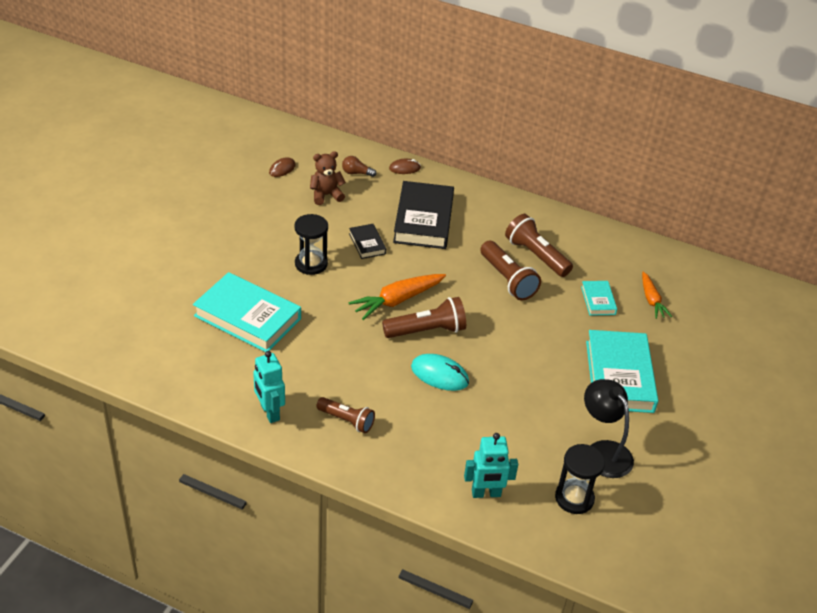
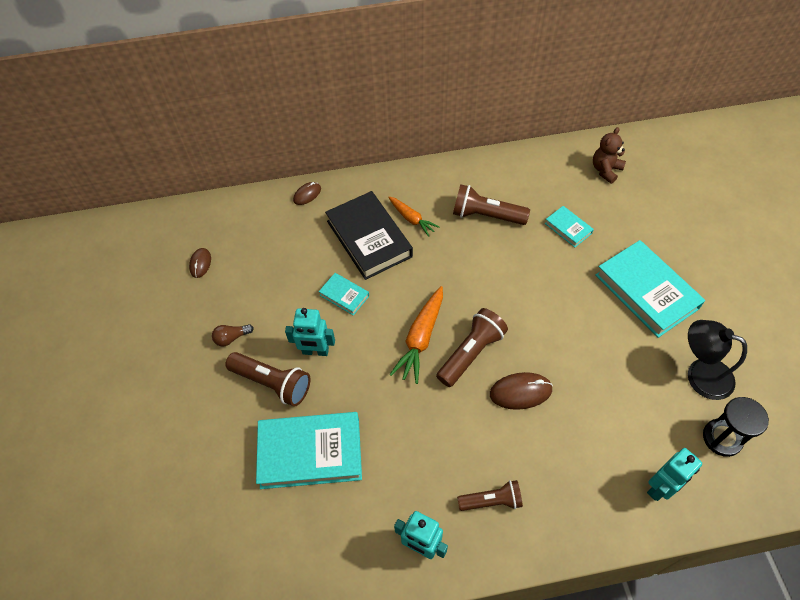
camera: 30 degrees left, 15 degrees up
black hourglass [294,214,328,275] -> turquoise robot [285,308,335,356]
brown teddy bear [310,151,346,205] -> brown teddy bear moved to [593,127,626,184]
brown light bulb [342,156,376,177] -> brown light bulb moved to [212,324,254,347]
black book [349,224,386,259] -> turquoise book [319,273,369,316]
turquoise mouse [411,354,469,391] -> brown mouse [490,372,553,410]
brown flashlight [480,241,541,300] -> brown flashlight moved to [225,352,311,407]
orange carrot [642,272,672,319] -> orange carrot moved to [388,197,439,237]

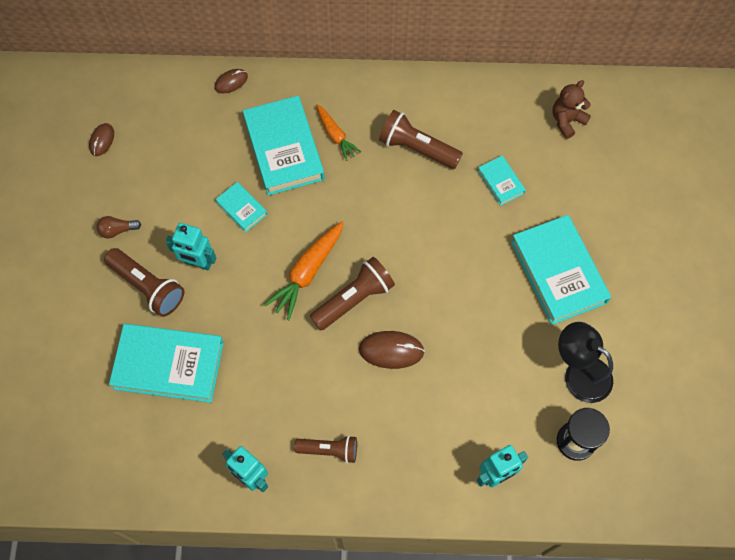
camera: 10 degrees right, 10 degrees up
black book [325,191,413,280] -> turquoise book [243,96,325,196]

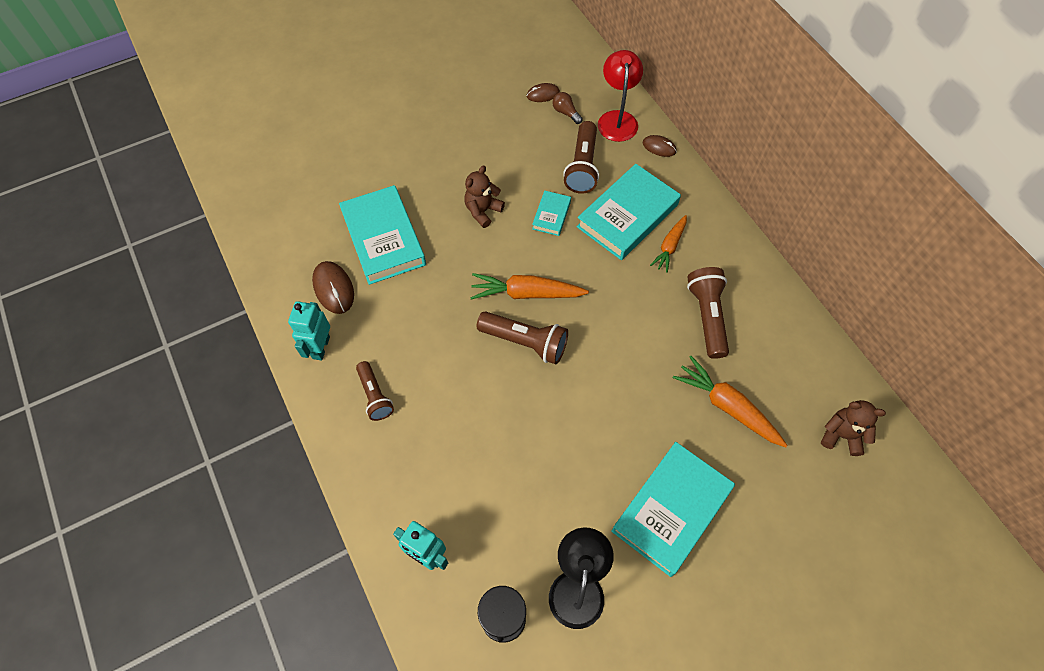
camera: 60 degrees right, 5 degrees down
brown light bulb [97,216,141,238] -> brown light bulb moved to [552,92,583,124]
brown flashlight [104,248,184,317] -> brown flashlight moved to [563,121,599,194]
turquoise robot [166,223,216,271] -> brown teddy bear [464,165,505,228]
brown mouse [359,331,425,369] -> brown mouse moved to [312,261,354,314]
turquoise book [477,155,526,206] -> orange carrot [673,356,788,447]
none -> red lamp [598,50,643,142]

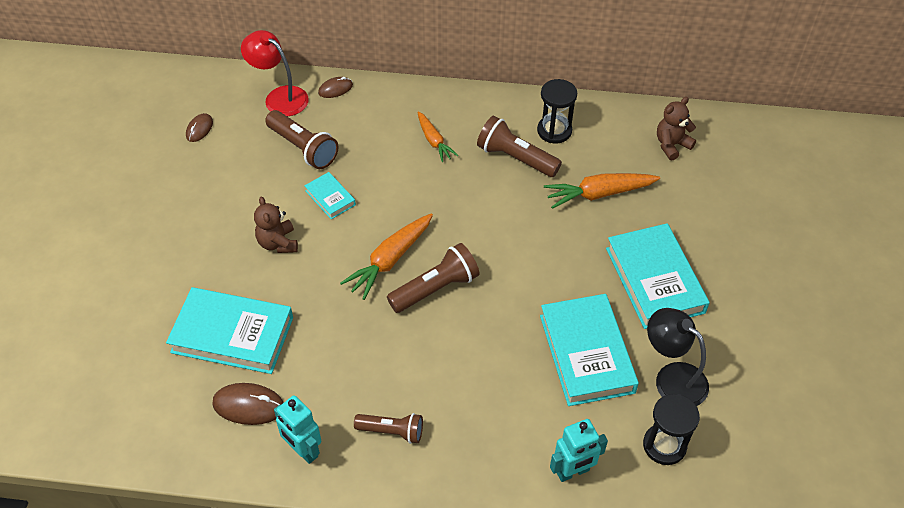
camera: 55 degrees left, 10 degrees down
brown light bulb [552,92,583,124] -> none
turquoise book [577,164,681,260] -> turquoise book moved to [540,294,639,406]
none -> black hourglass [537,79,577,144]

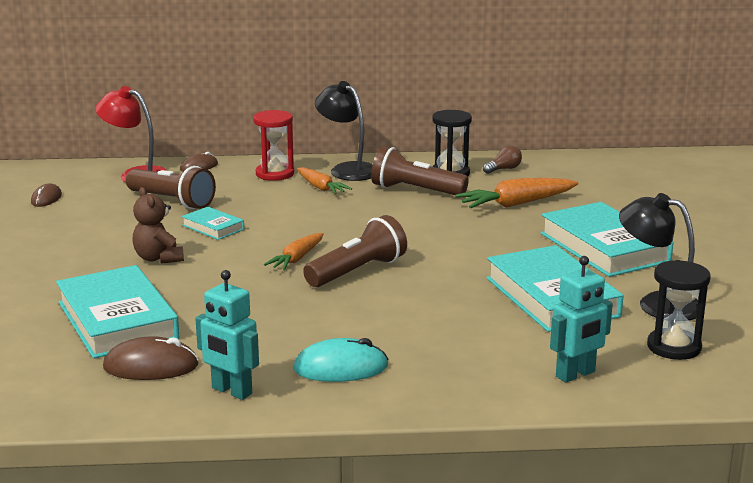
camera: 10 degrees left, 30 degrees down
turquoise book [166,287,293,374] -> turquoise book turned 60 degrees clockwise [56,265,179,359]
orange carrot [340,213,433,300] -> orange carrot [264,233,324,270], size x0.64
brown flashlight [354,413,423,444] -> turquoise mouse [293,338,389,382]
brown teddy bear [657,97,696,161] -> none
none -> red hourglass [253,110,294,181]
none -> black lamp [315,81,373,181]
none -> brown light bulb [483,145,522,174]

